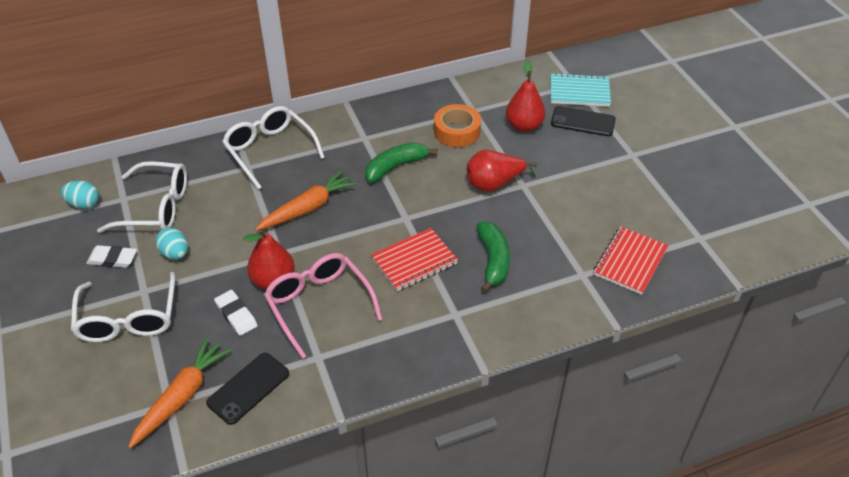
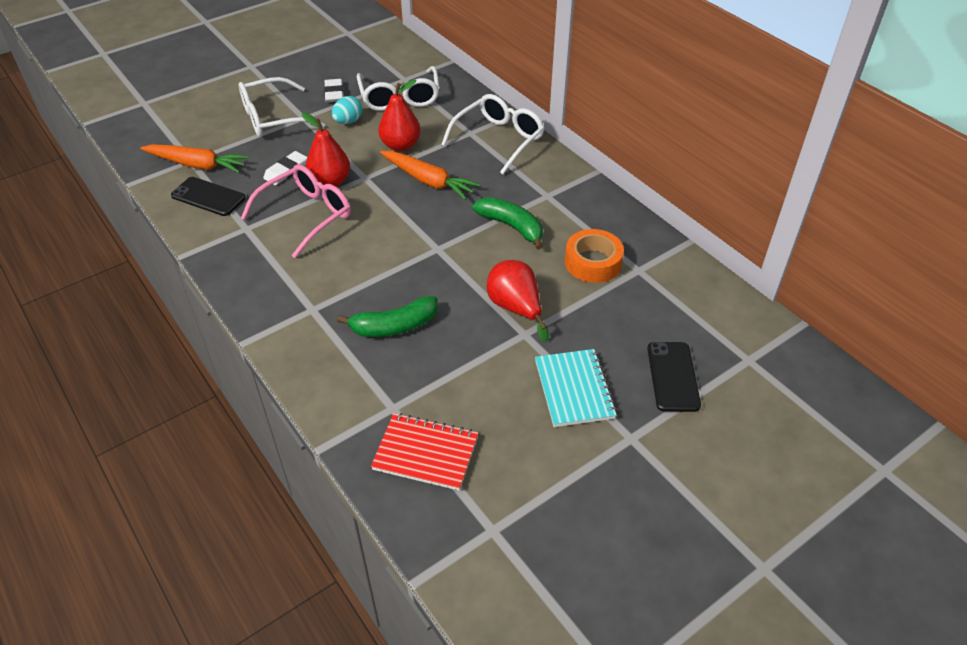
camera: 75 degrees right, 0 degrees up
turquoise egg [61,181,99,209] -> none
red notebook [371,228,458,291] -> none
red pear [506,60,546,132] -> red pear moved to [378,79,421,151]
turquoise notebook [551,73,611,107] -> turquoise notebook moved to [535,349,617,427]

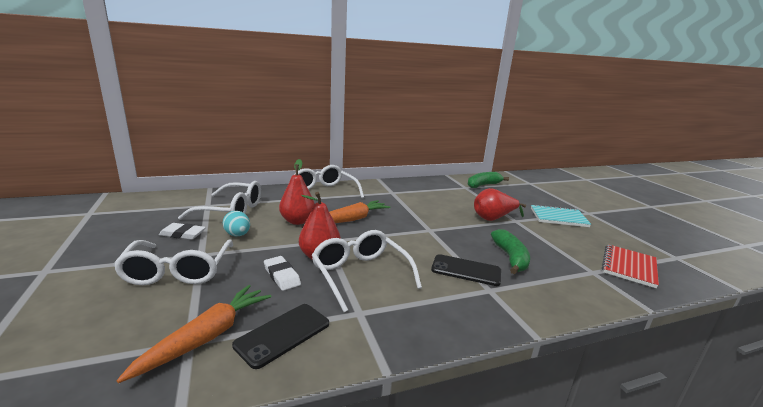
camera: 75 degrees left, 25 degrees down
pink glasses [241,164,351,258] -> white glasses [312,230,422,312]
green banana [473,197,543,250] -> green banana moved to [468,172,509,188]
orange tape [565,229,624,283] -> none
black phone [647,342,701,412] -> black phone moved to [431,254,501,286]

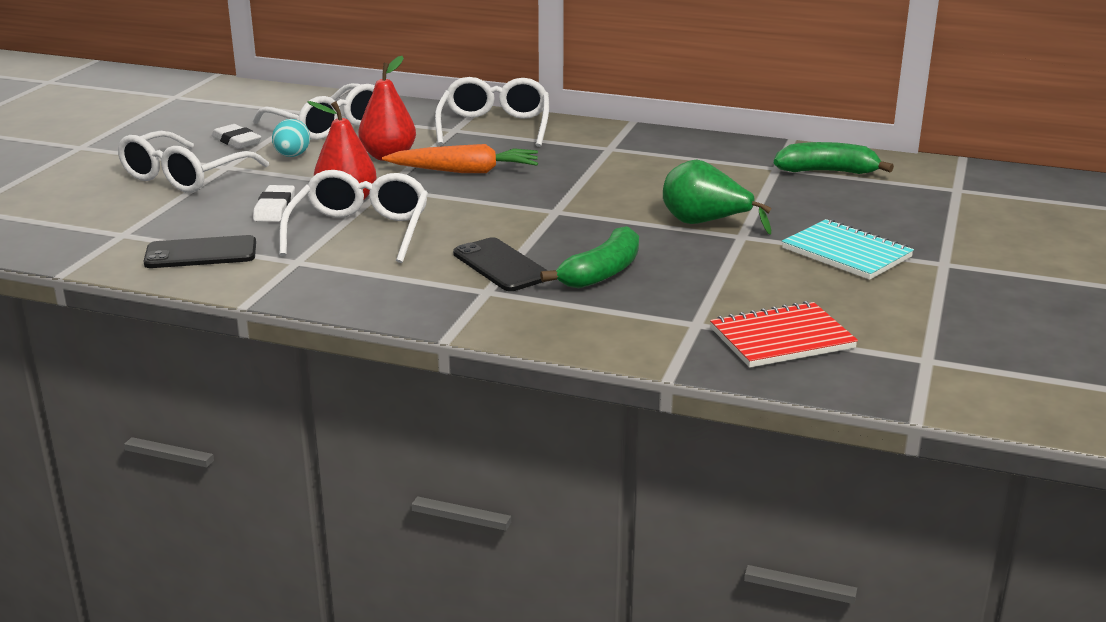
camera: 40 degrees right, 5 degrees up
orange carrot [117,285,272,383] -> none
red pear [474,188,526,221] -> green pear [663,159,772,234]

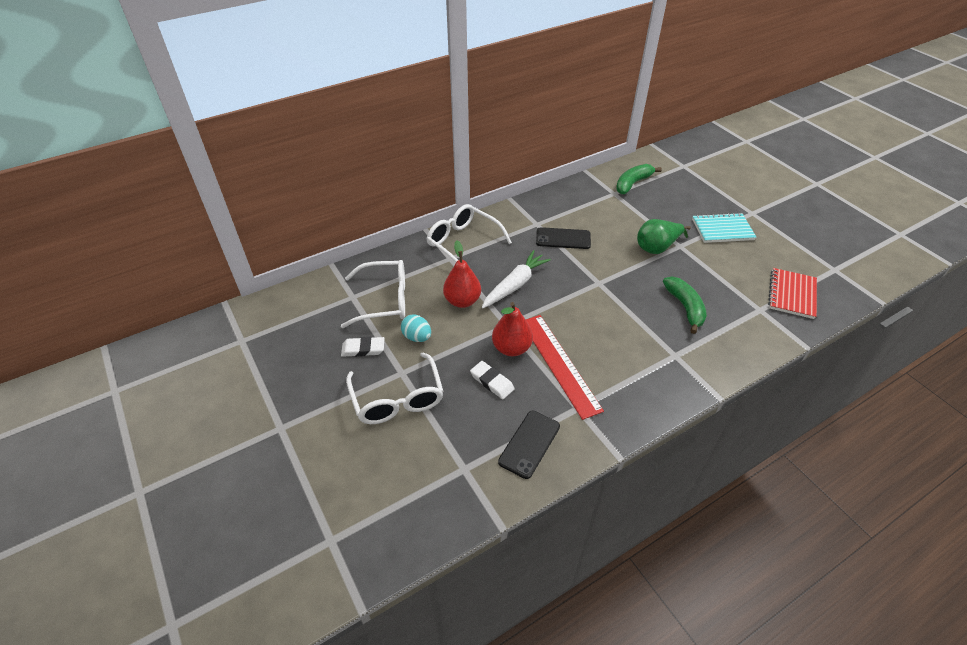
camera: 50 degrees left, 20 degrees up
white glasses [279,170,428,263] -> red ruler [526,315,604,420]
orange carrot [382,144,538,173] -> white carrot [482,250,551,309]
black phone [453,237,548,291] -> black phone moved to [536,227,591,249]

